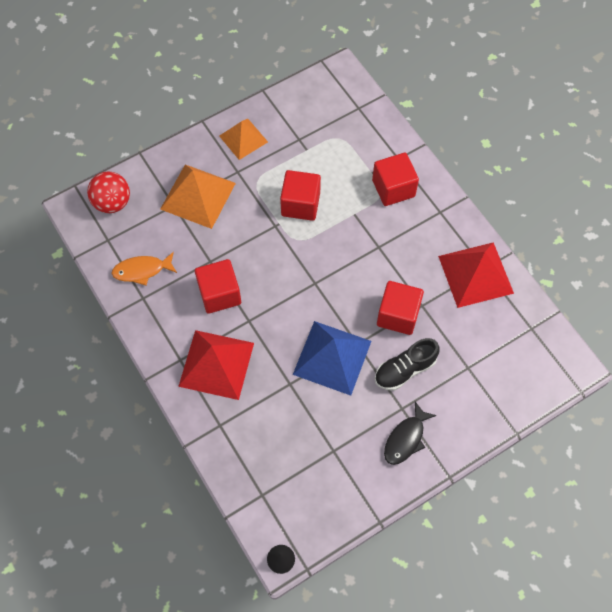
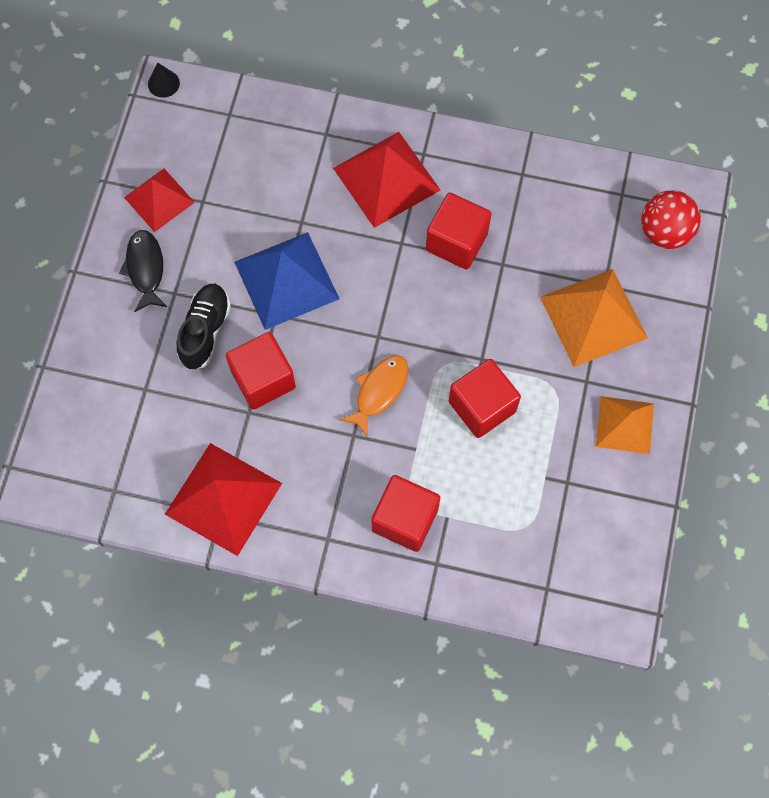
camera: 135 degrees right, 5 degrees up
orange fish [111,252,177,285] -> orange fish moved to [339,355,408,438]
none -> red pyramid [124,169,195,232]

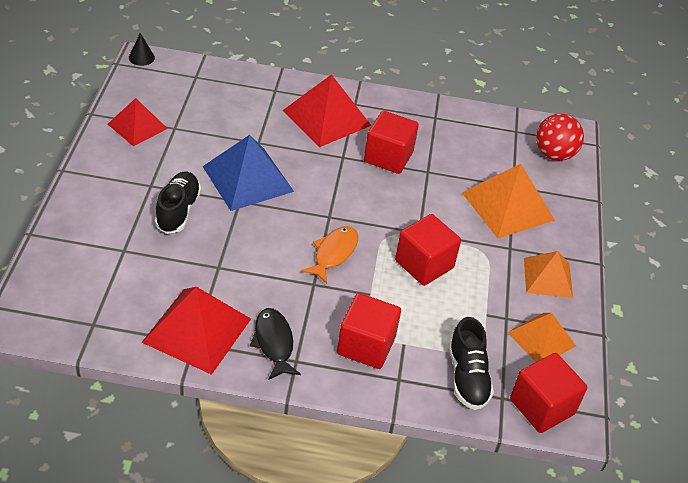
camera: 10 degrees left, 25 degrees down
black fish [119,230,167,312] -> black fish moved to [250,308,301,380]
red cube [226,332,296,410] -> red cube moved to [510,353,587,433]
none -> black shoe [448,317,494,410]
none -> orange pyramid [507,313,576,362]

